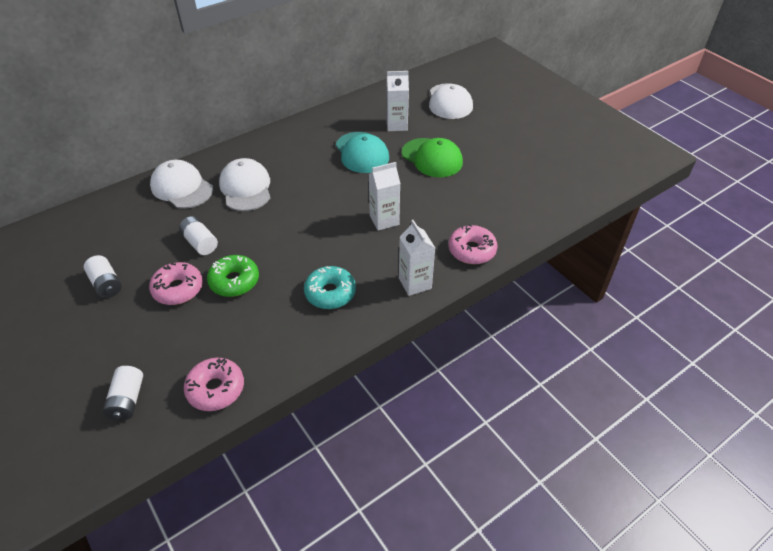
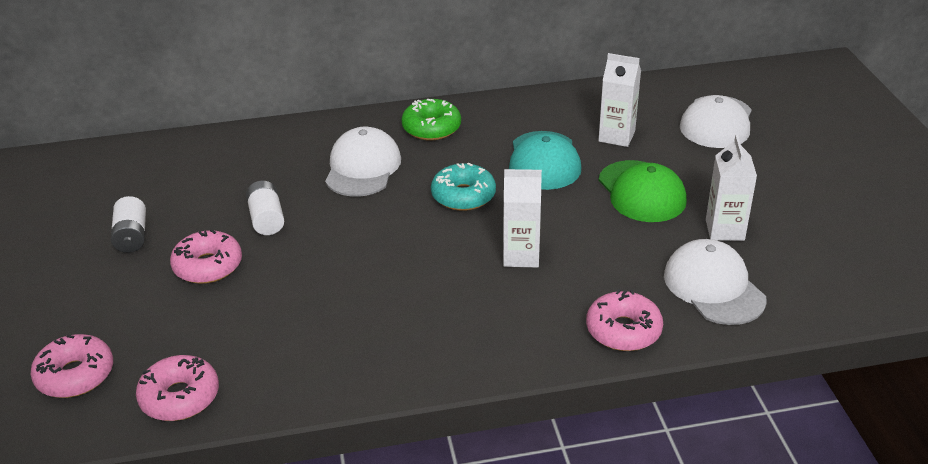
camera: 25 degrees right, 10 degrees down
white battery [103,366,143,420] -> pink donut [30,334,113,398]
white cap [150,160,213,209] -> white cap moved to [664,239,767,325]
green donut [207,255,259,297] -> green donut moved to [401,99,461,141]
turquoise donut [304,266,356,309] -> turquoise donut moved to [431,162,496,211]
white carton [399,220,435,296] -> white carton moved to [706,135,757,241]

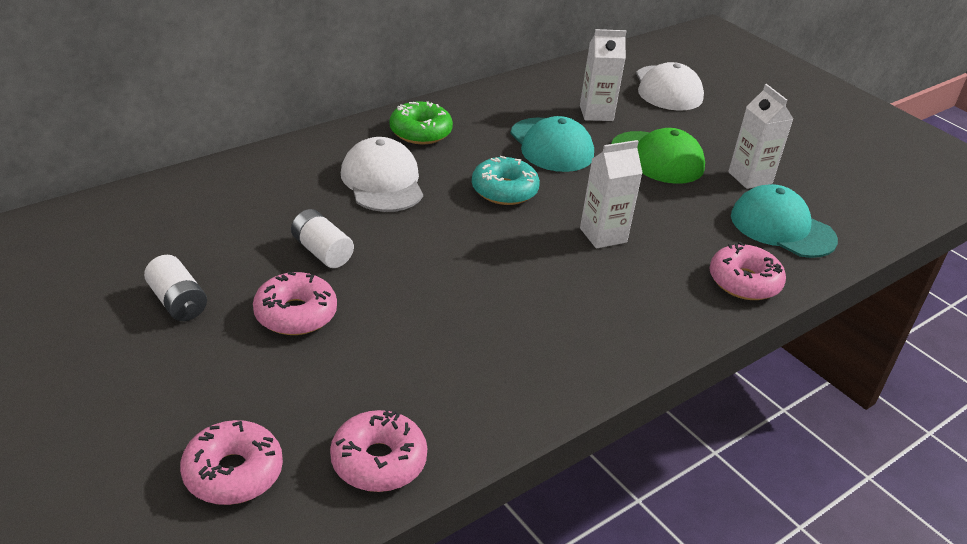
camera: 30 degrees left, 0 degrees up
white cap [664,239,767,325] -> turquoise cap [731,184,838,258]

